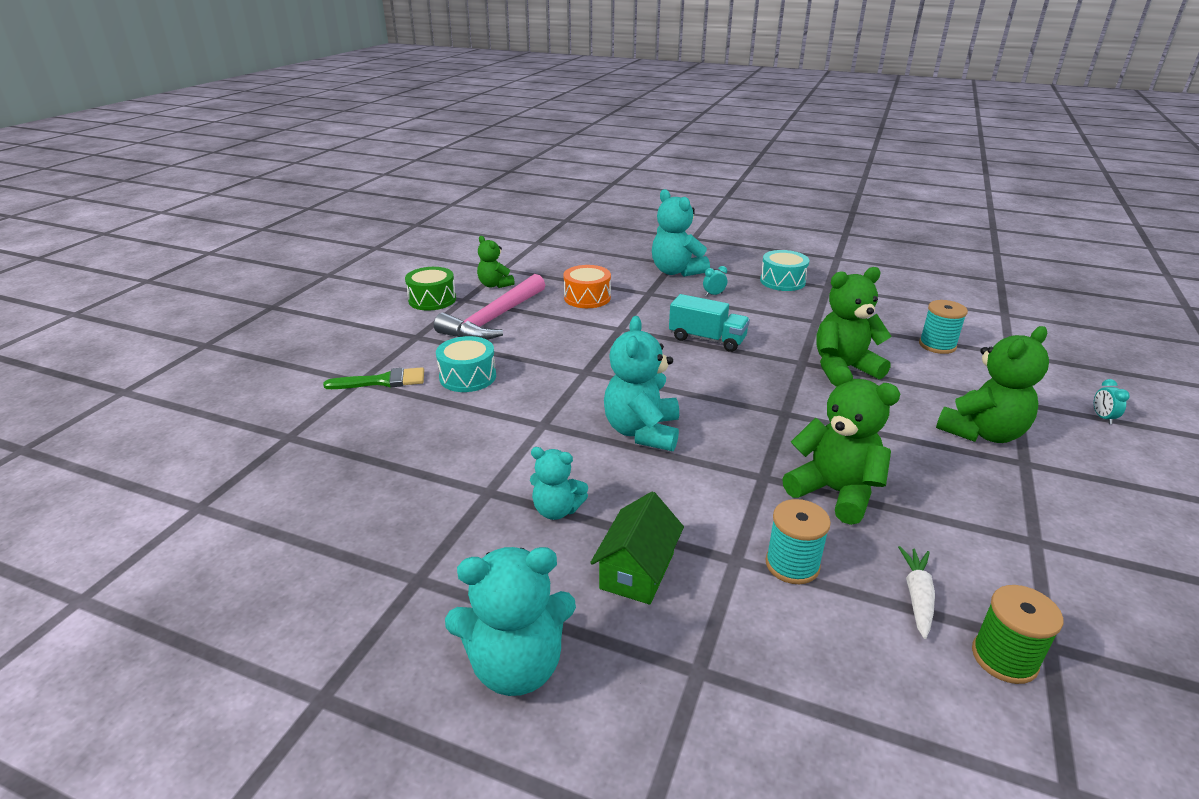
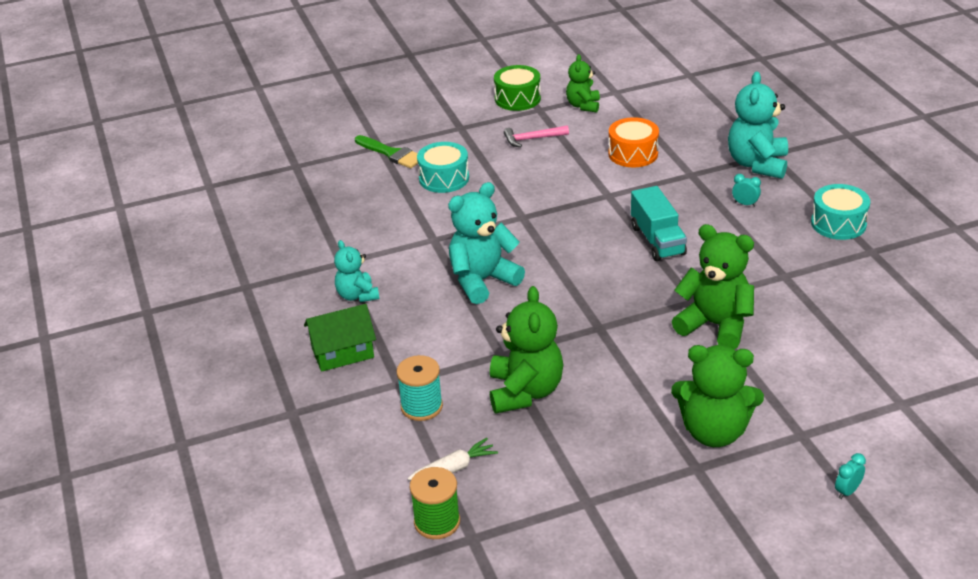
camera: 50 degrees right, 5 degrees up
pink hammer [434,274,545,340] -> pink hammer [504,125,569,147], size x0.48
turquoise teddy bear [445,547,576,696] -> none
turquoise spool [919,300,968,354] -> none

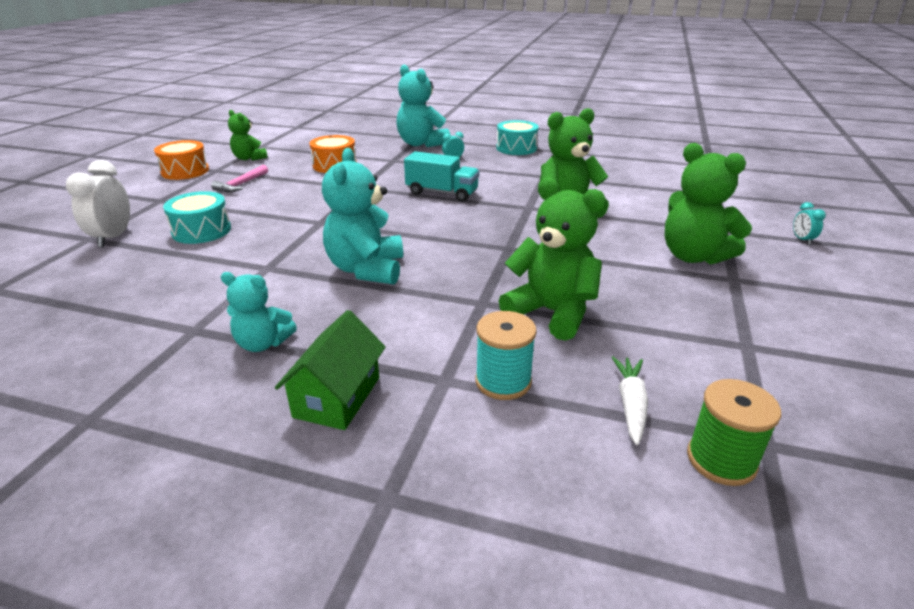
camera: 55 degrees left, 5 degrees down
green brush [355,135,418,168] -> white clock [66,160,130,247]
green drum [494,65,541,111] -> orange drum [154,140,209,180]
green teddy bear [671,345,764,447] -> green teddy bear turned 90 degrees clockwise [664,143,752,264]

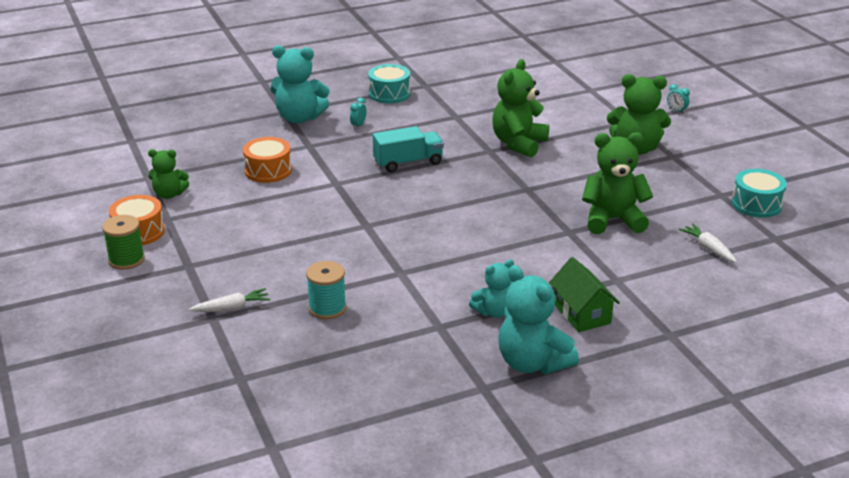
camera: 40 degrees left, 0 degrees up
white clock [66,160,130,247] -> white carrot [189,288,271,312]
turquoise drum [163,191,231,244] -> turquoise drum moved to [732,169,787,218]
pink hammer [211,165,268,192] -> none
turquoise teddy bear [322,148,403,285] -> turquoise teddy bear moved to [499,265,579,374]
turquoise spool [475,311,537,400] -> turquoise spool moved to [306,261,346,319]
green spool [687,379,781,486] -> green spool moved to [102,215,145,270]

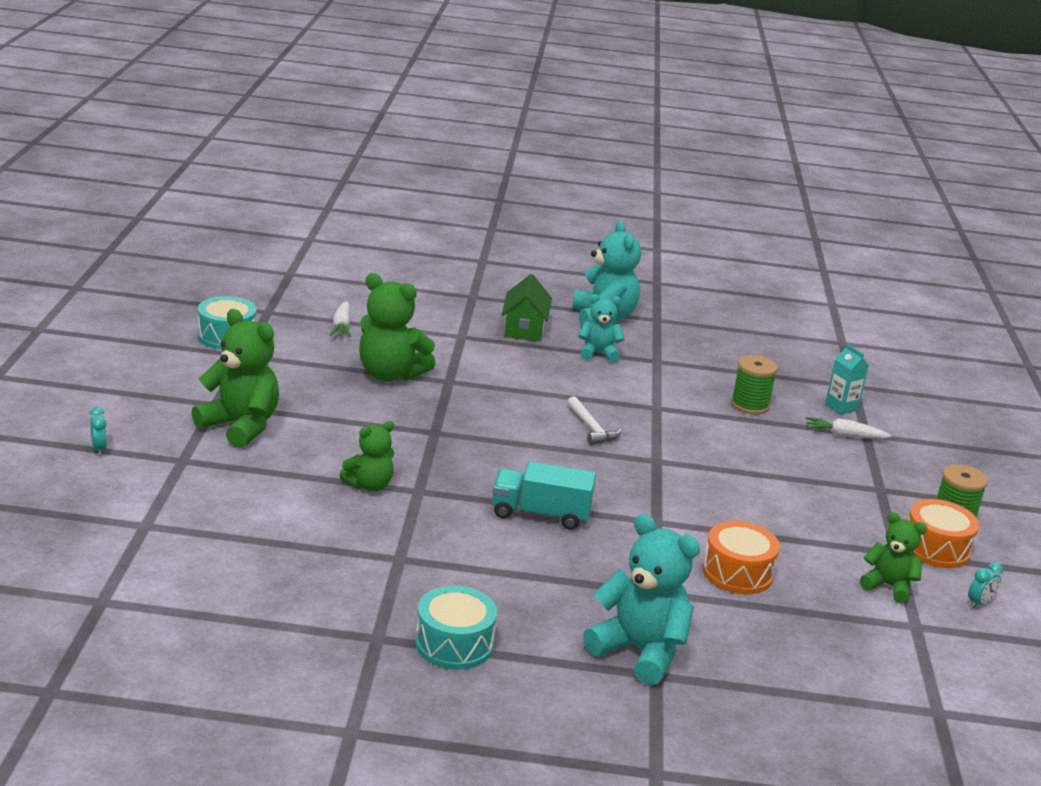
camera: 155 degrees left, 5 degrees down
turquoise spool [306,261,346,319] -> green spool [731,355,778,414]
turquoise clock [350,98,366,129] -> turquoise clock moved to [968,562,1003,608]
green teddy bear [492,59,549,158] -> green teddy bear [340,421,394,491], size x0.60
none -> white hammer [567,396,621,445]
none -> turquoise carton [825,344,869,415]

